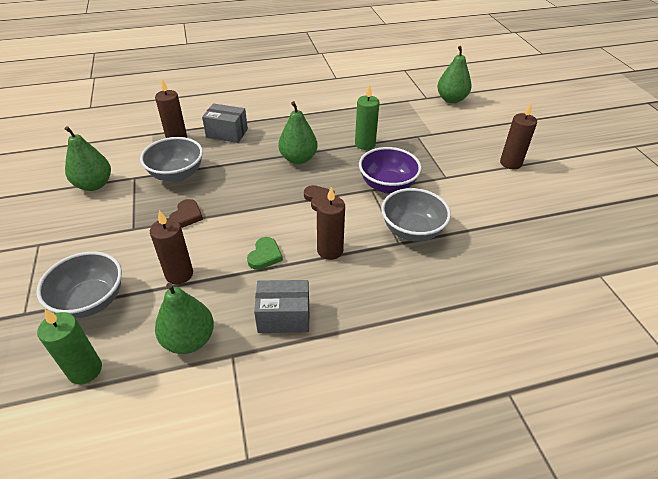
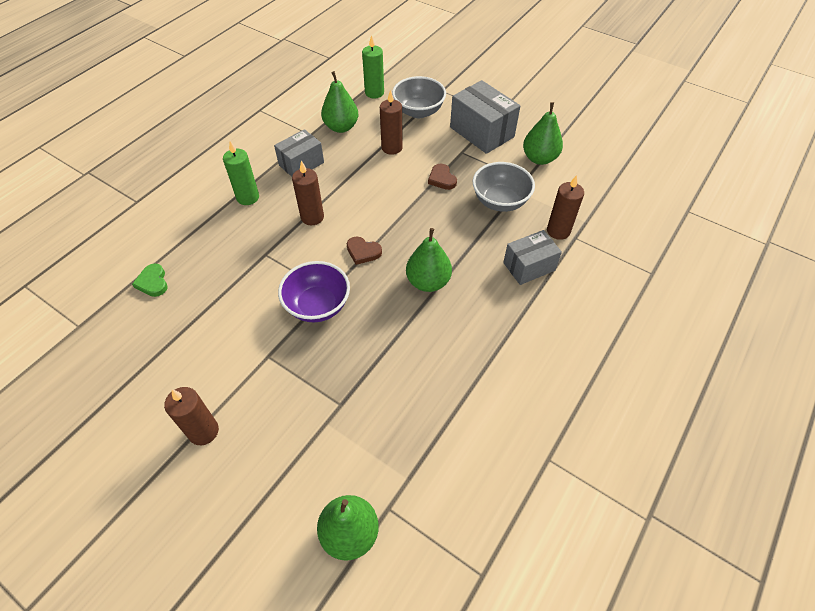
camera: 140 degrees right, 10 degrees up
green heart [247,237,283,270] -> green heart moved to [132,264,168,297]
green candle [355,84,379,150] -> green candle moved to [223,141,259,205]
grey bowl [381,188,451,242] -> none
none -> grey box [450,80,520,154]

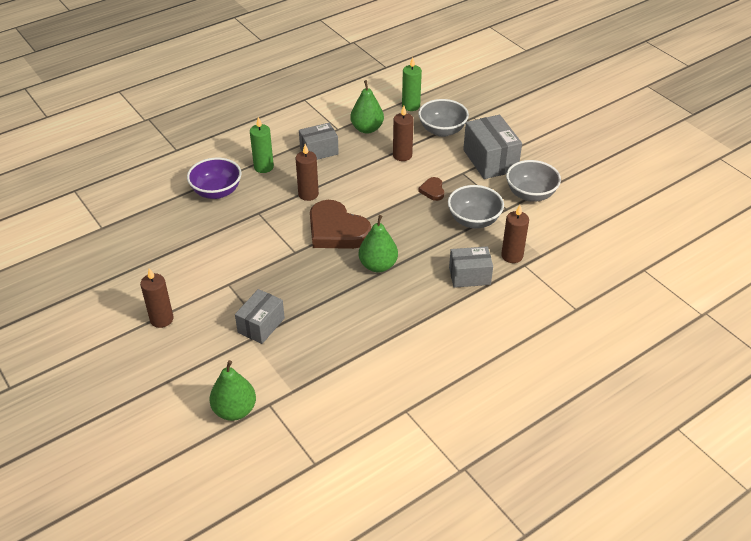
camera: 20 degrees right, 10 degrees down
green heart [132,264,168,297] -> none
purple bowl [278,261,350,323] -> purple bowl moved to [187,157,242,199]
brown heart [347,237,382,265] -> brown heart [310,200,371,249], size x2.21
green pear [523,102,563,165] -> grey bowl [506,160,561,202]
none -> grey box [235,289,285,344]

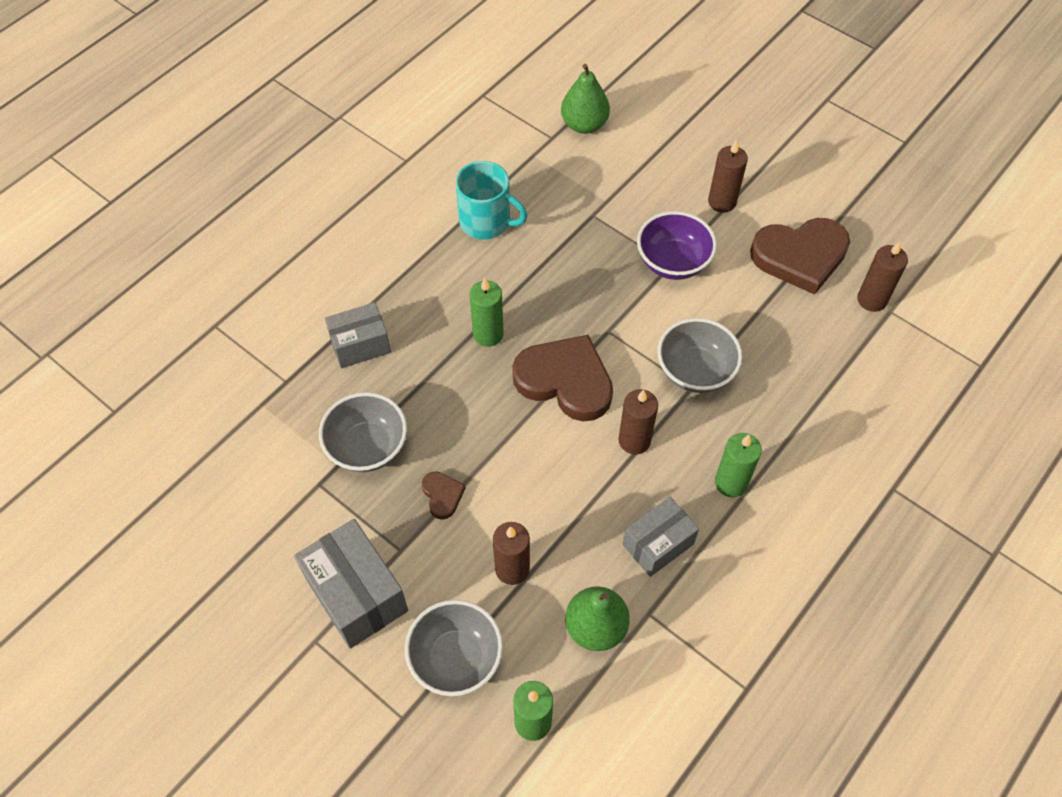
camera: 165 degrees right, 15 degrees up
purple bowl [187,157,242,199] -> purple bowl moved to [637,211,717,280]
grey box [235,289,285,344] -> none
green pear [359,215,398,272] -> green candle [470,278,504,347]
brown candle [501,205,529,263] -> brown candle moved to [857,242,908,312]
grey bowl [506,160,561,202] -> grey bowl moved to [658,318,742,393]
none -> turquoise mug [455,161,527,240]
none -> brown heart [750,218,850,295]

